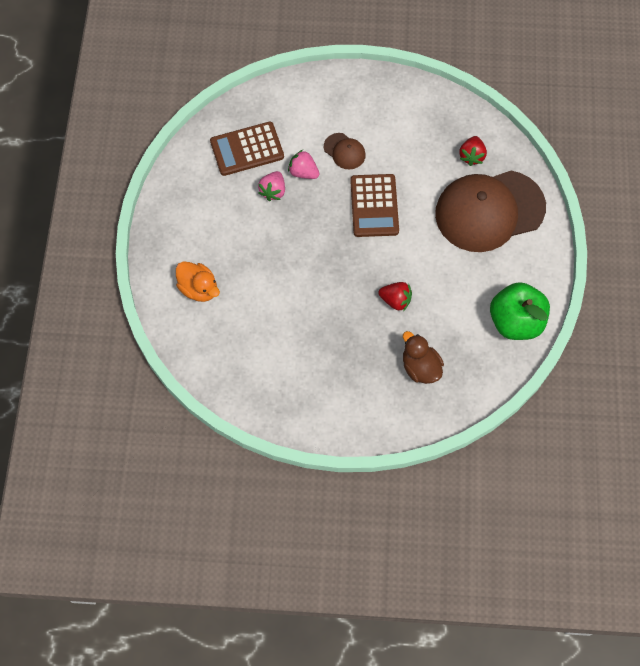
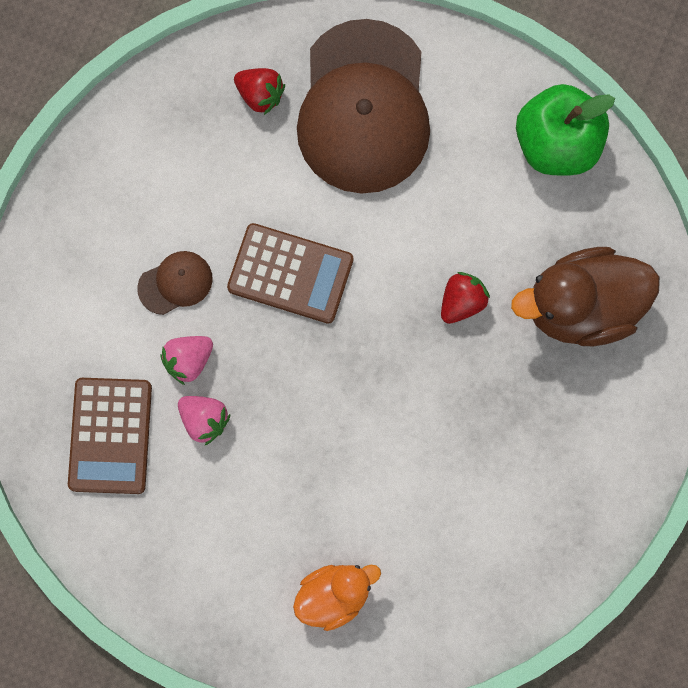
camera: 70 degrees left, 10 degrees up
brown duck [403,331,444,384] -> brown duck [511,247,660,346], size x1.66

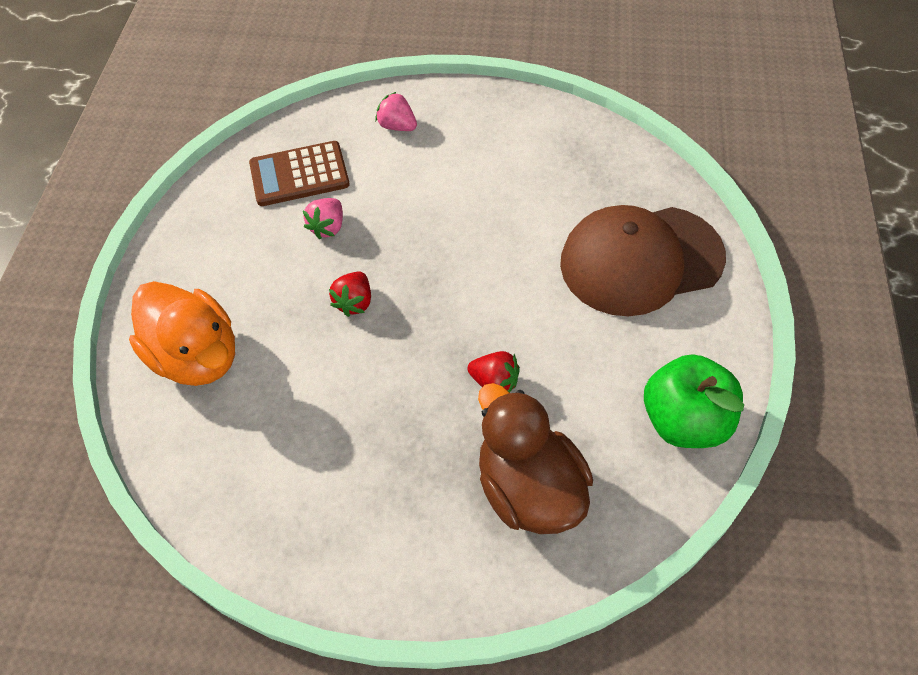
camera: 75 degrees right, 20 degrees down
brown cap [137,251,213,315] -> none
pink strawberry [160,336,213,385] -> pink strawberry moved to [375,92,417,131]
brown calculator [227,223,353,324] -> none
red strawberry [234,68,285,115] -> red strawberry moved to [329,272,371,317]
orange duck [293,565,381,631] -> orange duck [129,281,235,386], size x1.66

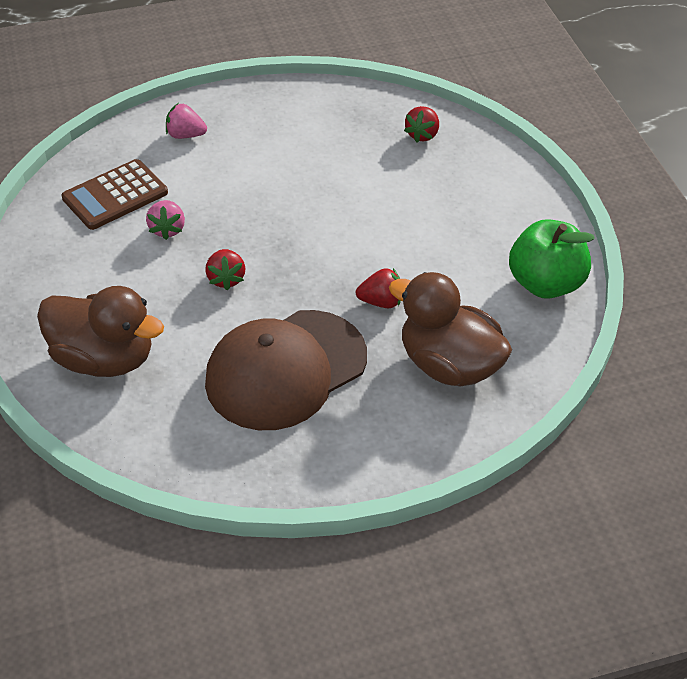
camera: 25 degrees left, 10 degrees down
orange duck [129,281,235,386] -> brown duck [37,286,164,377]
brown cap [560,205,726,316] -> brown cap moved to [205,310,367,430]
none -> red strawberry [404,106,439,142]

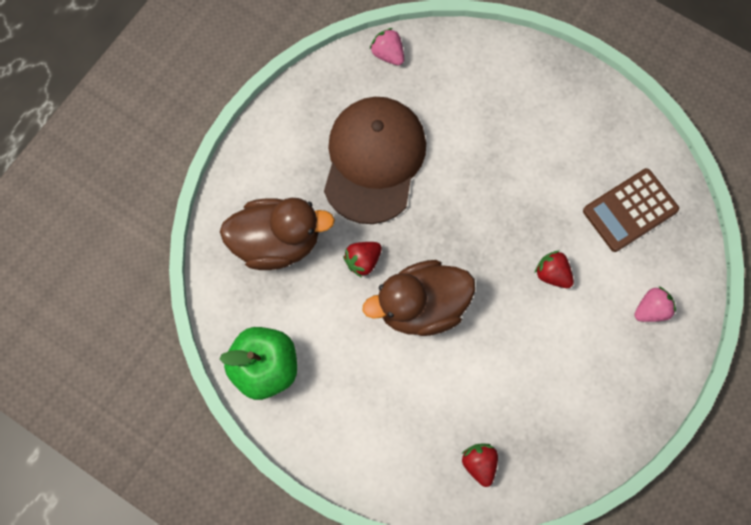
camera: 140 degrees right, 25 degrees up
brown duck [37,286,164,377] -> brown duck moved to [363,260,475,336]
brown calculator [62,159,168,230] -> brown calculator turned 135 degrees counterclockwise [583,168,679,252]
pink strawberry [146,200,185,240] -> pink strawberry moved to [370,28,404,65]
red strawberry [205,249,245,291] -> red strawberry moved to [535,250,574,288]

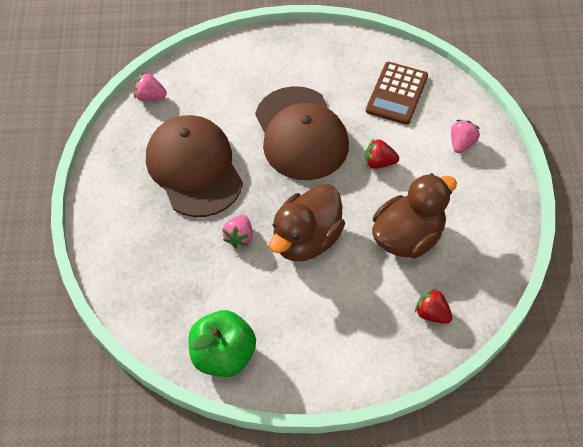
camera: 35 degrees left, 15 degrees down
brown duck [220,198,335,270] -> brown duck moved to [372,173,457,258]
red strawberry [343,242,382,278] -> pink strawberry [222,215,253,248]
none -> brown cap [255,86,349,180]

